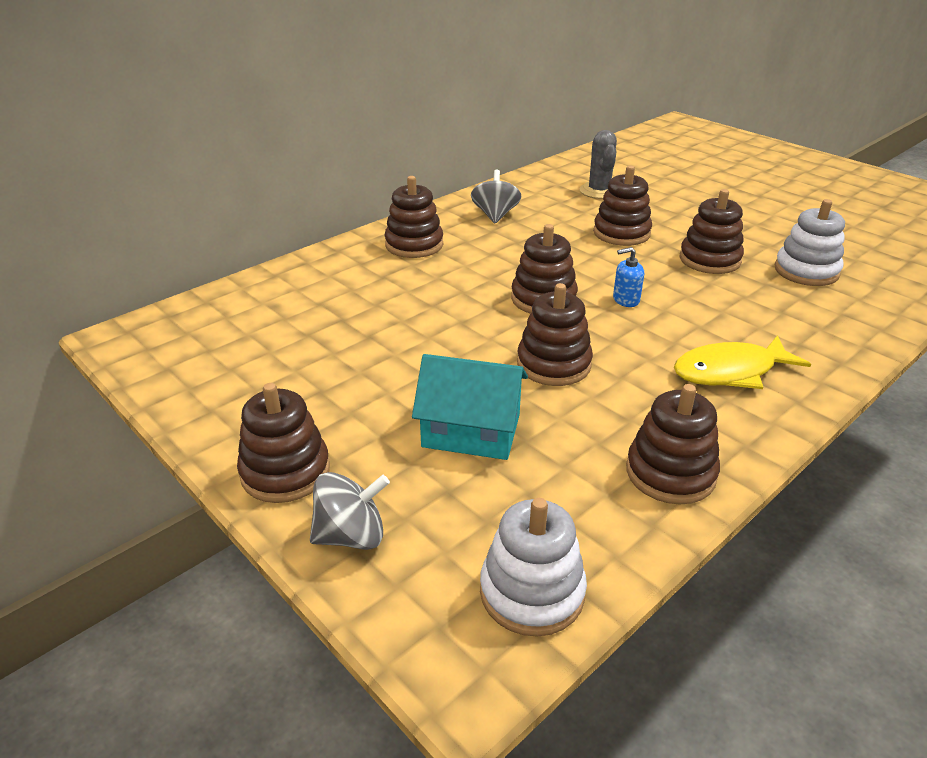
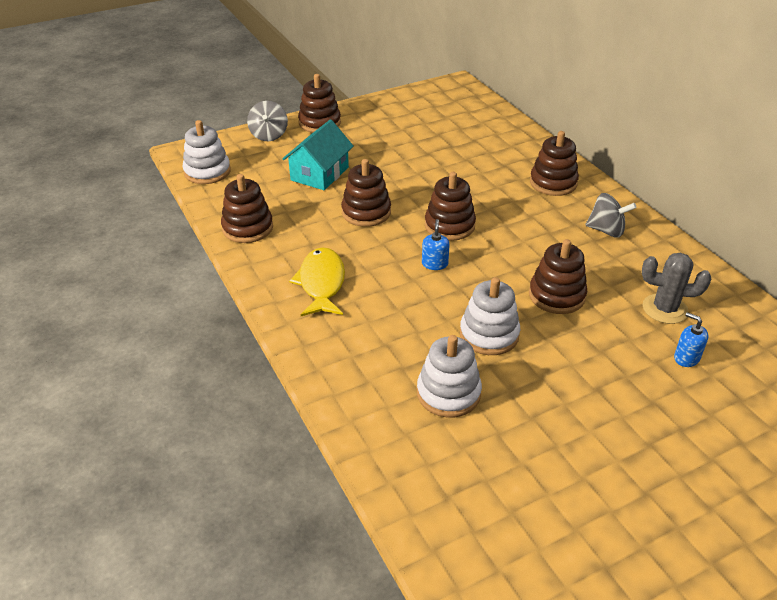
camera: 105 degrees right, 5 degrees up
brown stacking toy [680,189,744,274] -> white stacking toy [460,277,520,355]
none -> blue soap dispenser [674,312,708,367]

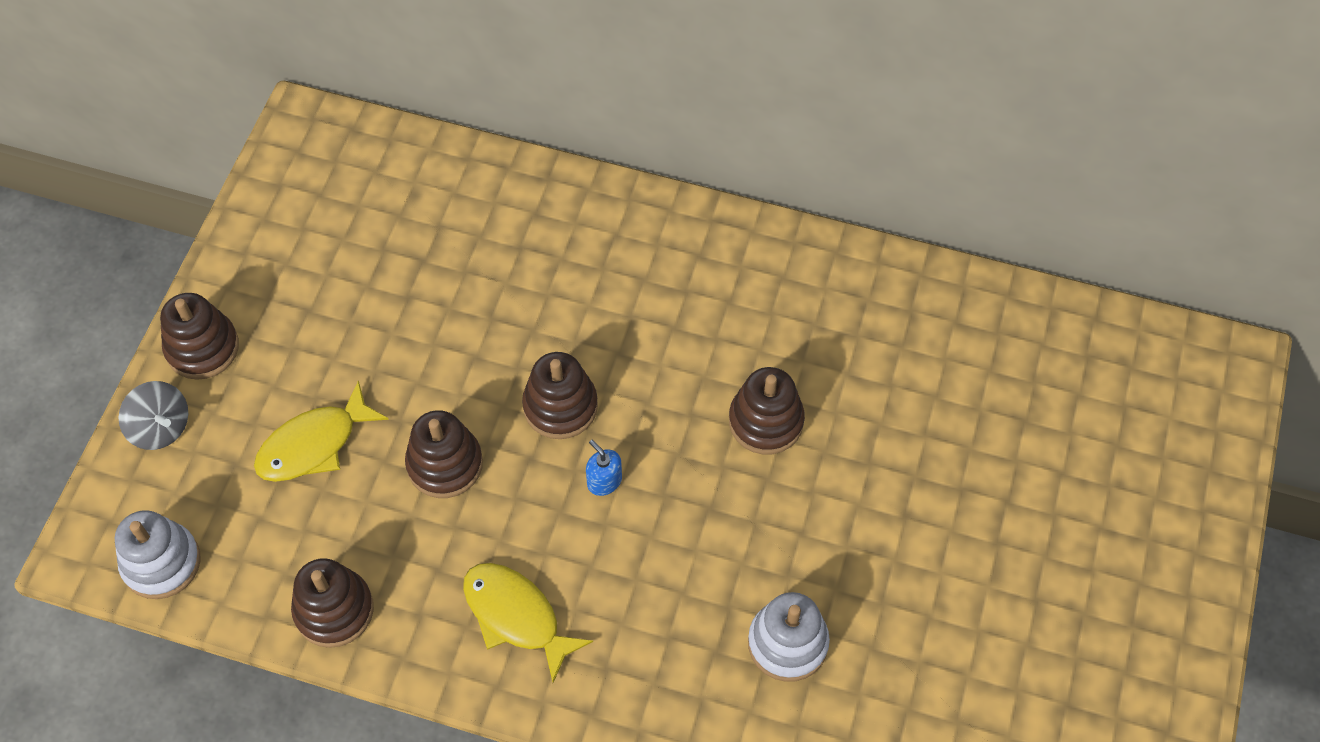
camera: 45 degrees left, 20 degrees up
turquoise house [283,120,354,190] -> yellow fish [254,380,389,482]
white stacking toy [460,277,520,355] -> none
brown stacking toy [530,131,579,196] -> none
grey spinning top [586,193,636,238] -> none
grey cactus [642,253,711,324] -> none
blue soap dispenser [674,312,708,367] -> none

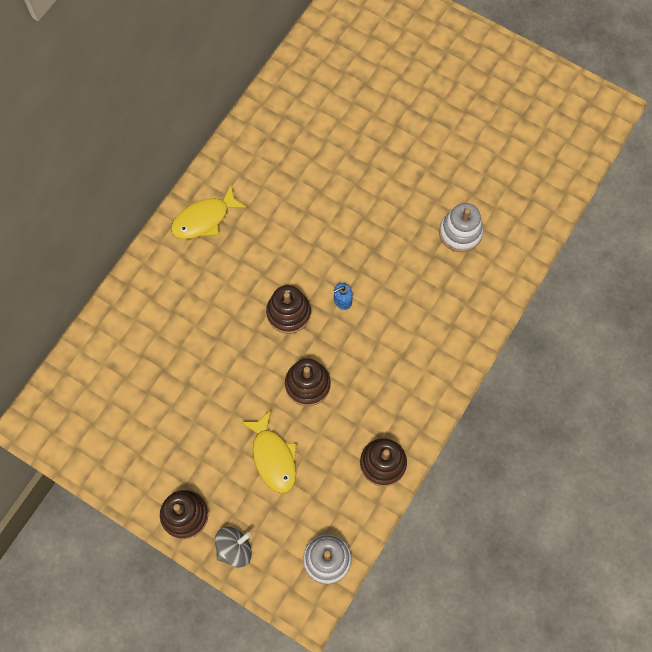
camera: 75 degrees left, 10 degrees up
yellow fish [463,563,593,683] -> yellow fish moved to [171,185,247,239]
brown stacking toy [729,367,805,454] -> none

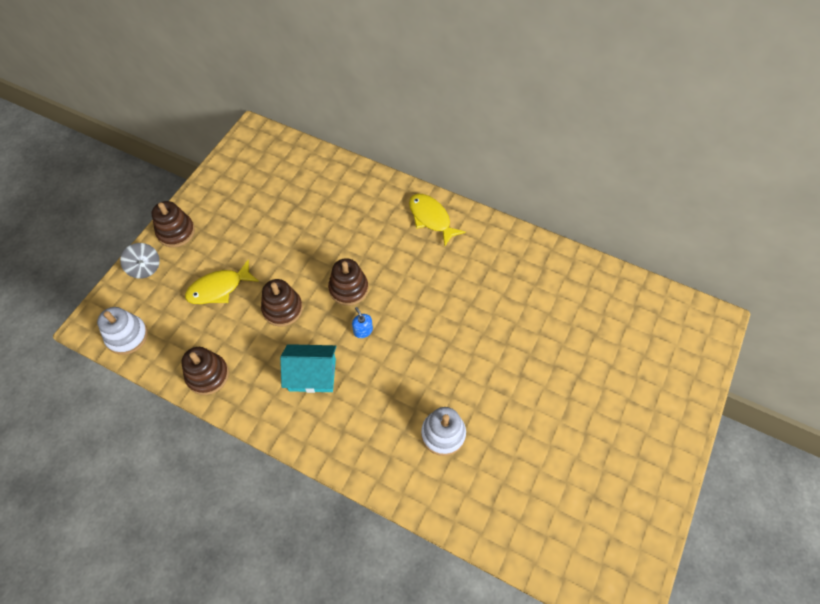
camera: 85 degrees right, 10 degrees down
none -> turquoise house [280,344,336,393]

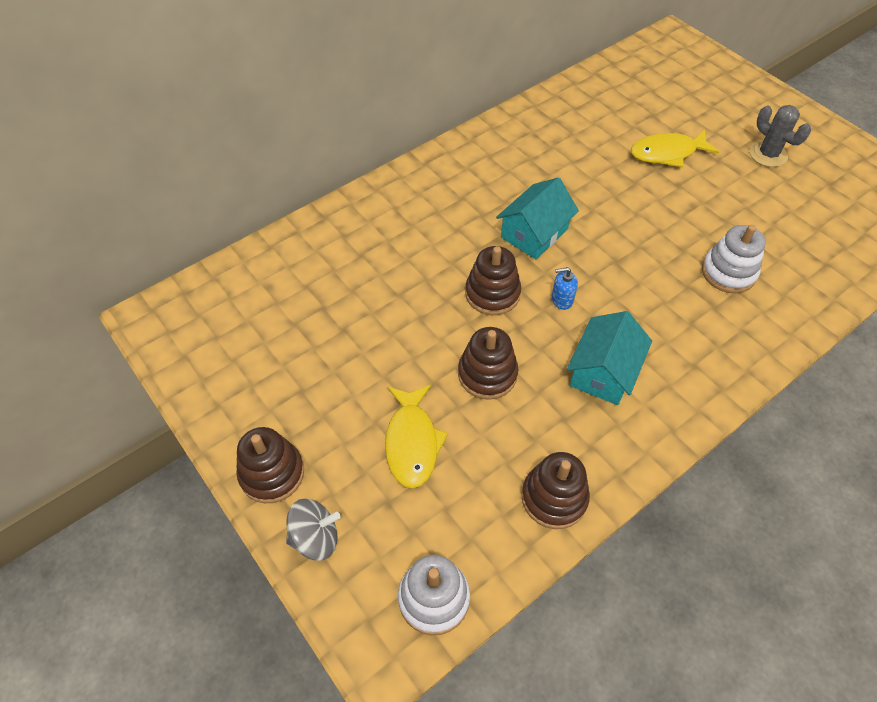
camera: 65 degrees left, 5 degrees down
yellow fish [409,194,466,247] -> yellow fish moved to [631,130,719,167]
none -> turquoise house [496,177,579,259]
none -> grey cactus [750,105,811,167]

